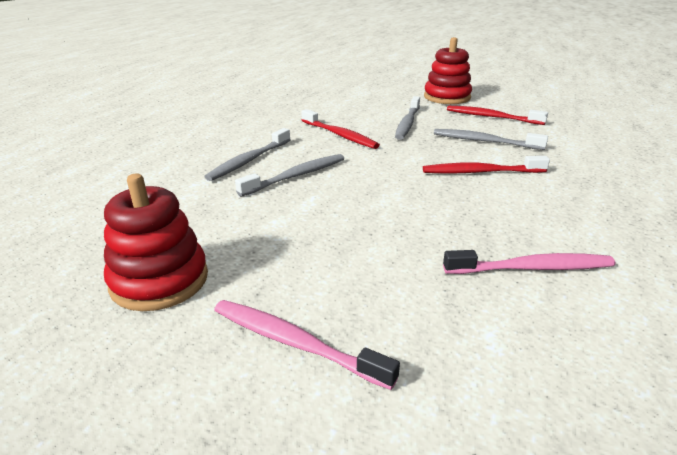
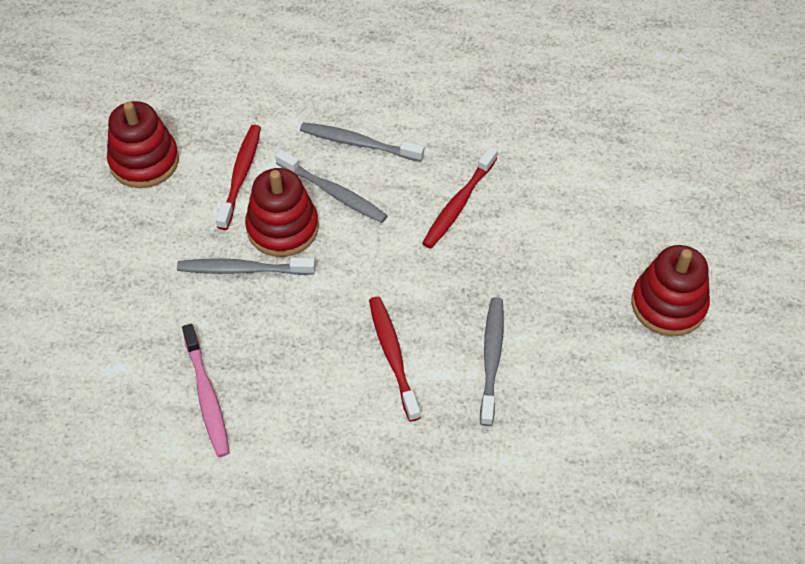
camera: 75 degrees right, 25 degrees up
pink toothbrush [214,300,400,390] -> none
grey toothbrush [395,96,420,140] -> grey toothbrush moved to [177,257,315,275]
red toothbrush [447,106,548,125] -> red toothbrush moved to [216,125,261,230]
none -> red stacking toy [245,168,319,257]

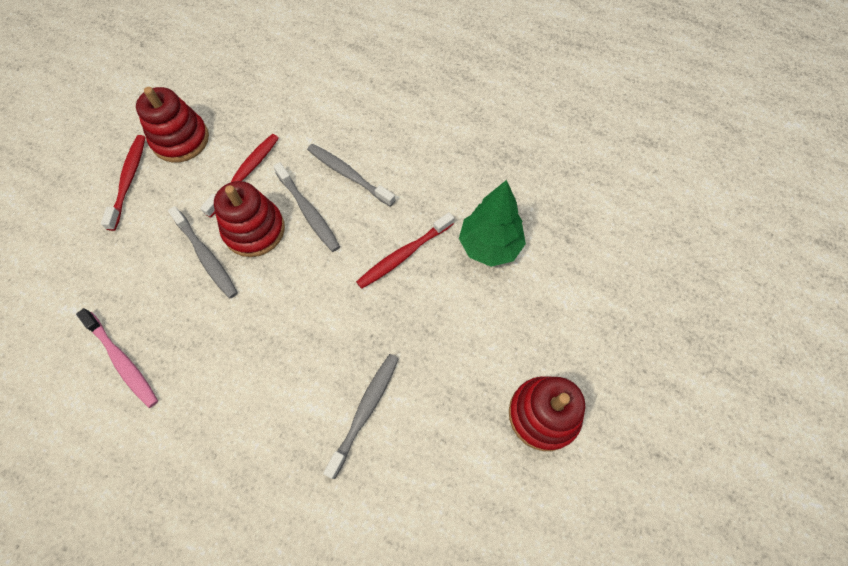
camera: 20 degrees right, 10 degrees up
grey toothbrush [177,257,315,275] -> grey toothbrush turned 150 degrees counterclockwise [168,206,238,299]
pink toothbrush [182,324,230,457] -> pink toothbrush turned 45 degrees counterclockwise [76,308,158,408]
red toothbrush [369,296,421,422] -> red toothbrush moved to [101,135,145,231]
none -> green tree [459,180,526,267]

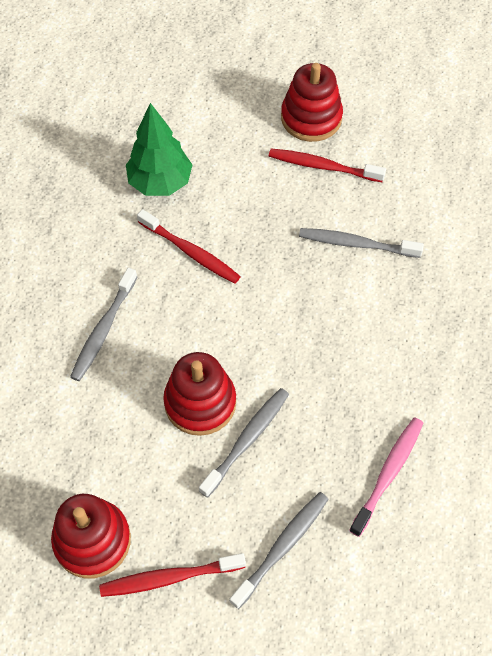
camera: 105 degrees left, 5 degrees down
red toothbrush [200,134,279,218] -> red toothbrush moved to [269,149,386,182]
grey toothbrush [273,162,340,252] -> grey toothbrush moved to [229,492,329,609]

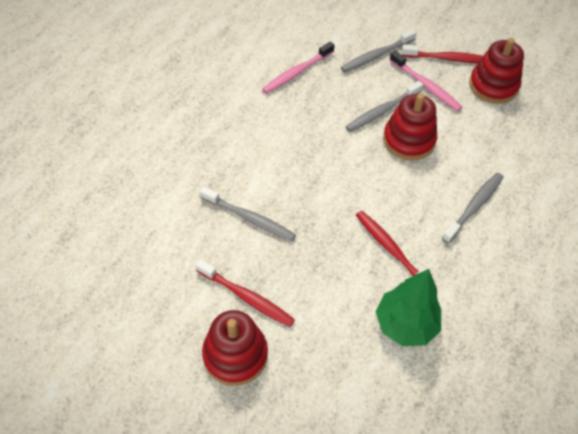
camera: 165 degrees left, 5 degrees down
none -> pink toothbrush [390,51,462,111]

